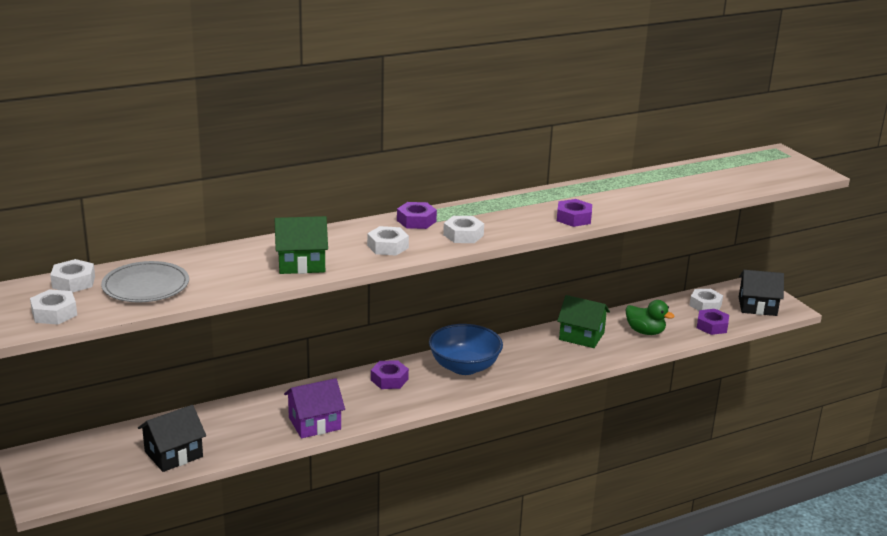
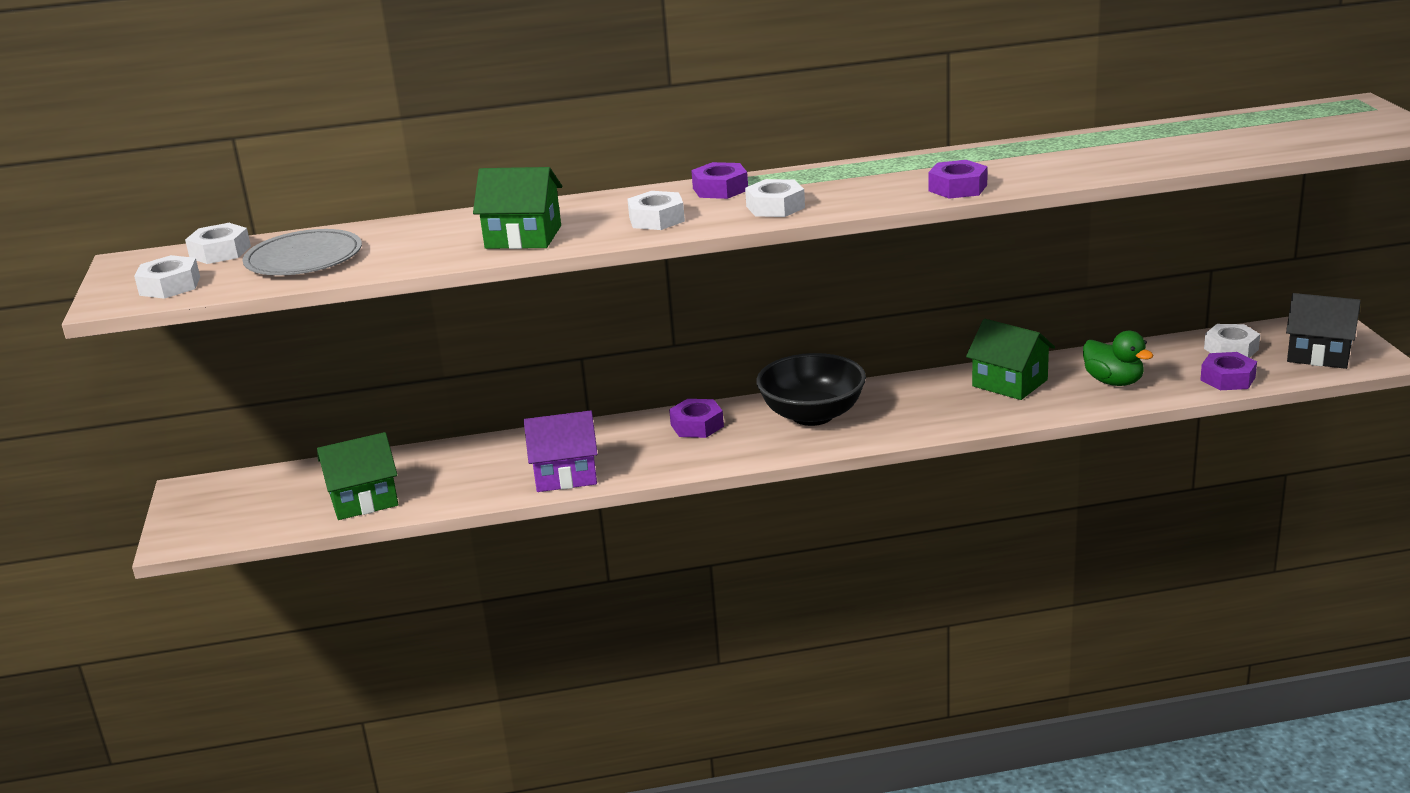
camera: 20 degrees right, 0 degrees up
black house [138,405,206,472] -> green house [317,432,399,520]
blue bowl [429,324,503,375] -> black bowl [756,353,866,426]

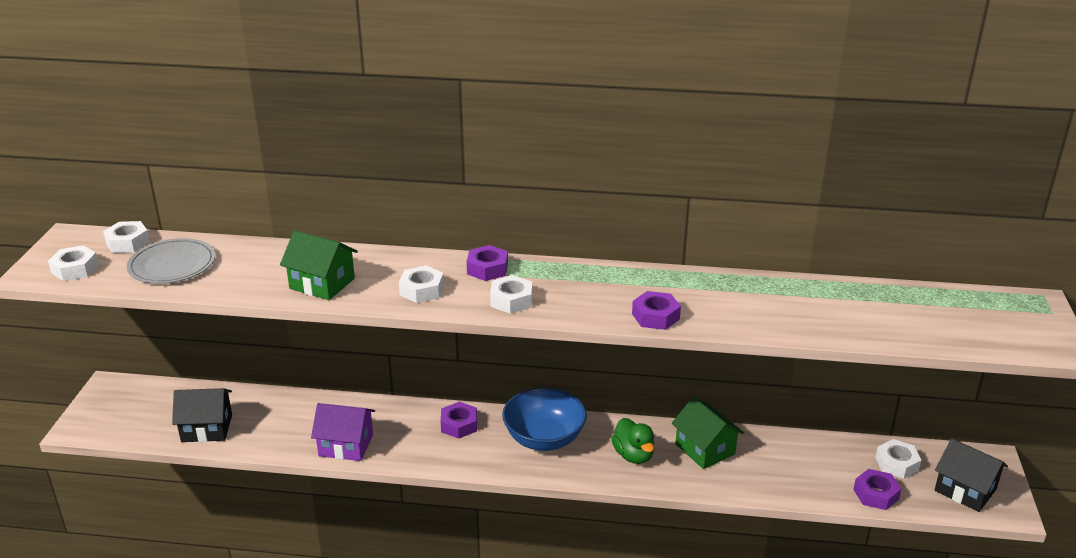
camera: 15 degrees right, 5 degrees up
green house [317,432,399,520] -> black house [172,388,232,442]
black bowl [756,353,866,426] -> blue bowl [502,388,587,451]
green duck [1083,331,1154,386] -> green duck moved to [612,418,655,464]

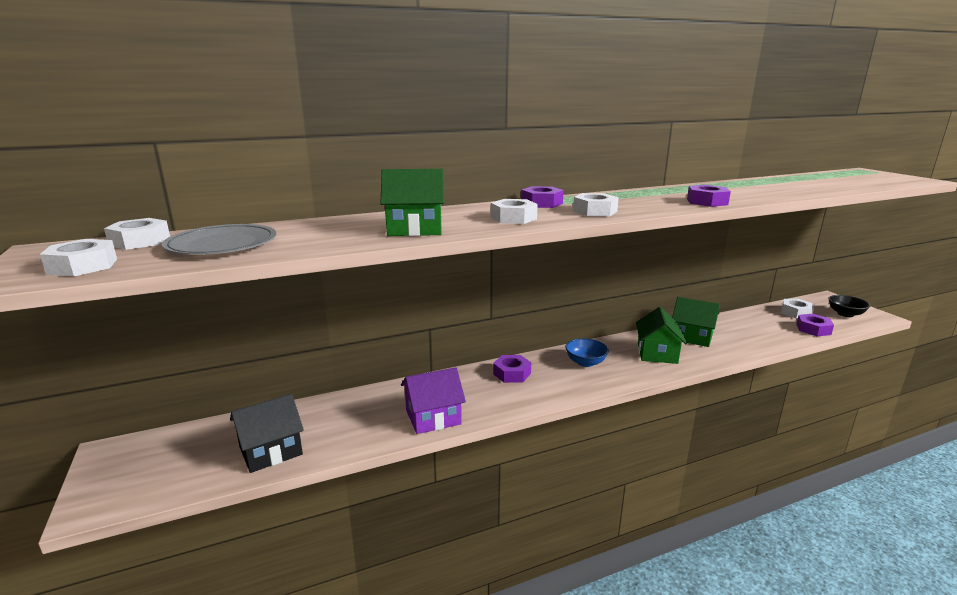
camera: 30 degrees left, 10 degrees down
blue bowl [502,388,587,451] -> blue bowl [565,338,609,367], size x0.58
green duck [612,418,655,464] -> green house [636,307,687,364]
black house [934,438,1008,512] -> black bowl [828,295,870,317]

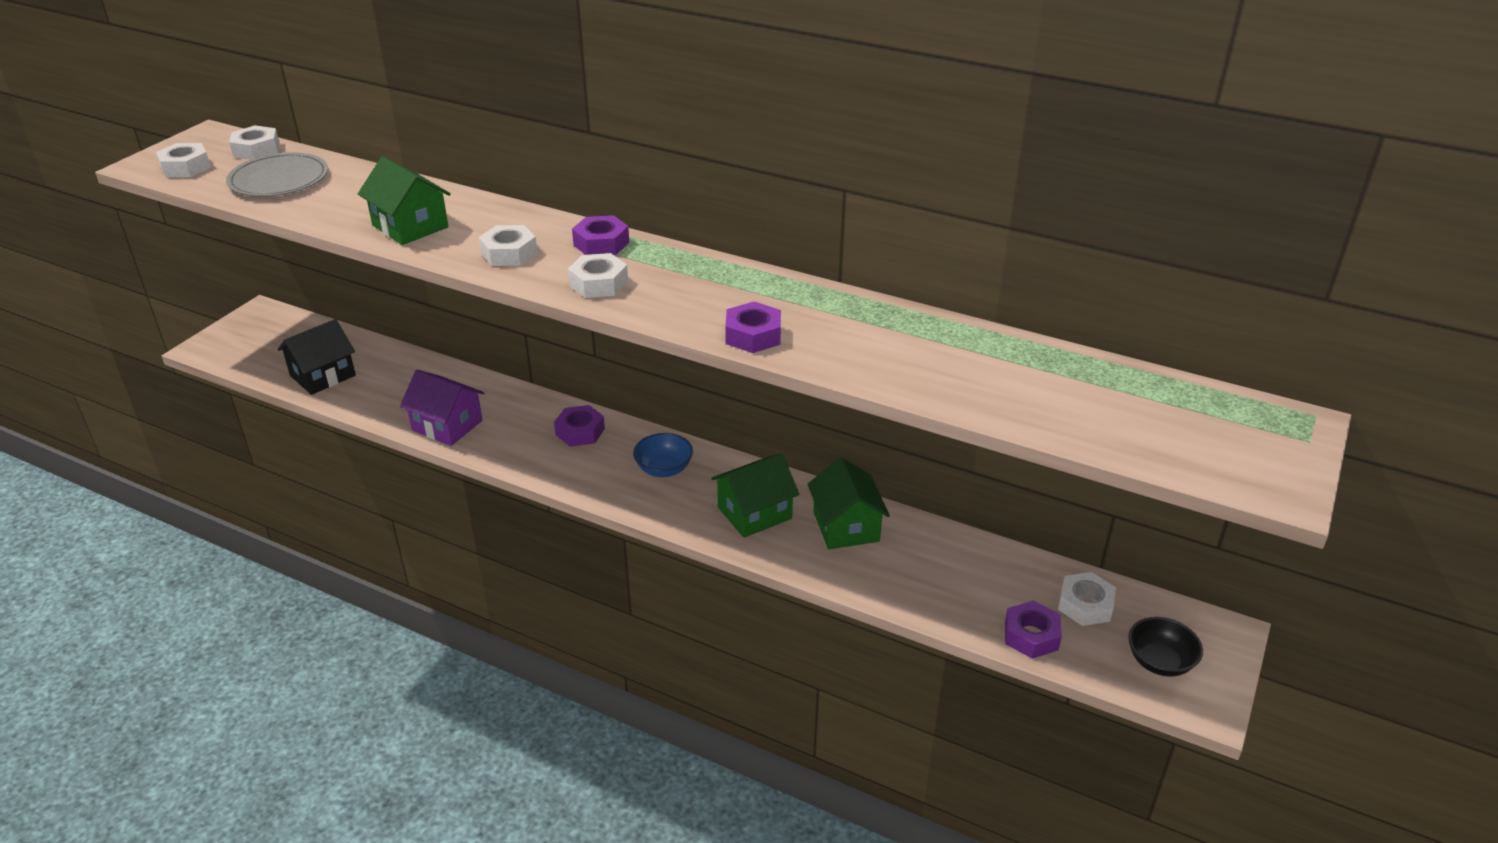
camera: 50 degrees right, 15 degrees up
black house [230,394,304,473] -> black house turned 60 degrees counterclockwise [277,319,356,395]

